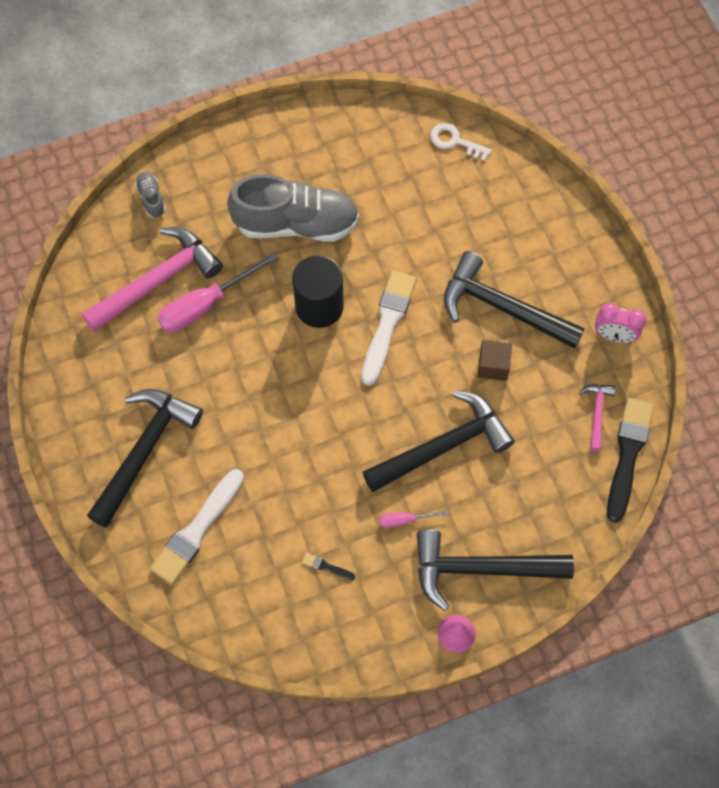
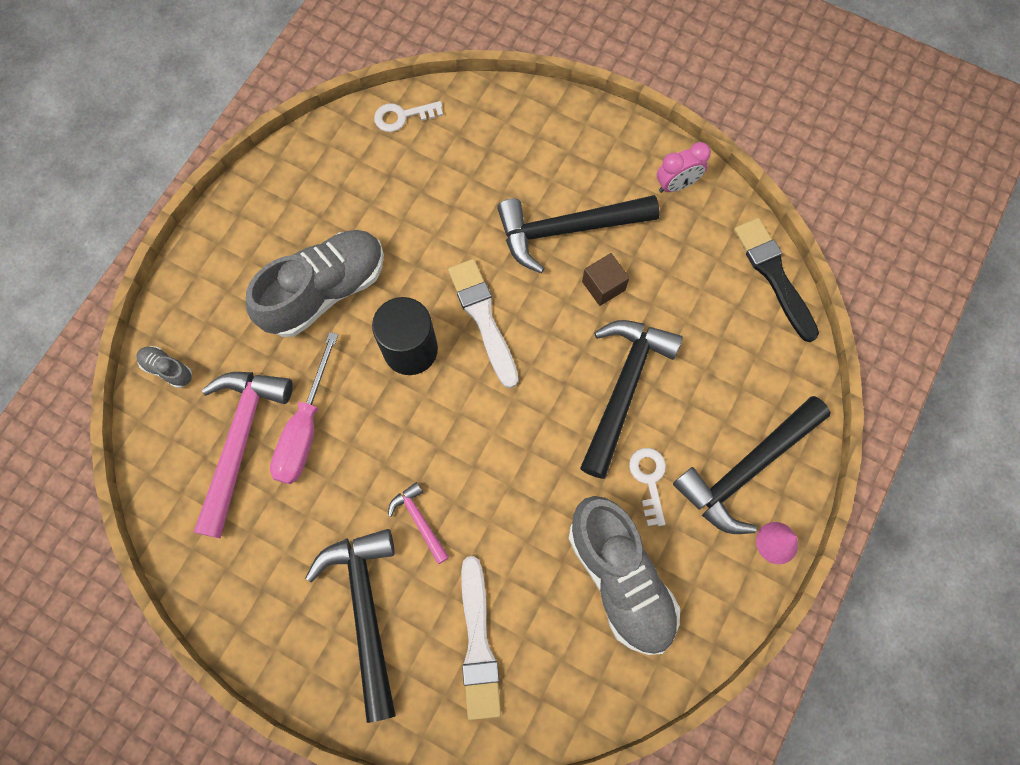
camera: 40 degrees left, 5 degrees up
black brush [302,553,355,580] -> grey shoe [568,496,680,655]
pink screwdriver [380,511,450,528] -> white key [629,448,666,526]
pink hammer [579,384,616,452] -> pink hammer moved to [388,482,449,564]

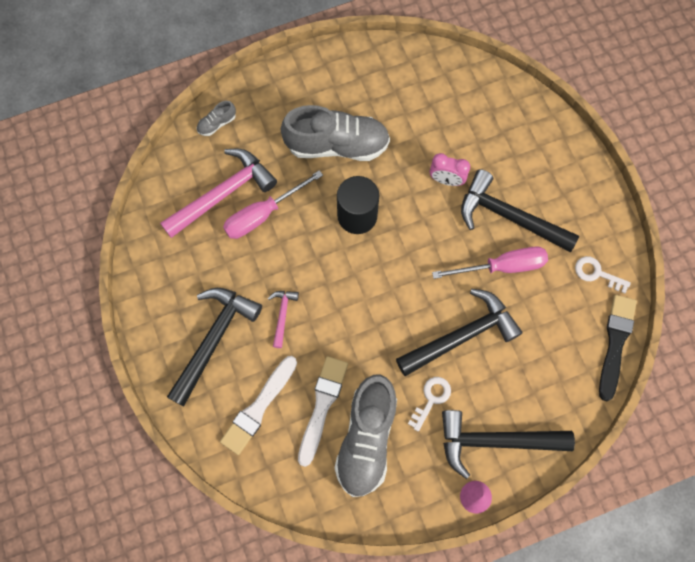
camera: 40 degrees right, 0 degrees up
grey shoe [137,346,192,388] -> grey shoe turned 105 degrees counterclockwise [197,101,236,136]
white key [374,101,443,132] -> white key moved to [575,256,631,293]
white brush [448,259,518,388] -> white brush moved to [298,356,348,467]
brown cube [582,253,630,306] -> pink screwdriver [432,246,548,279]
pink clock [657,142,711,193] -> pink clock moved to [430,153,470,186]

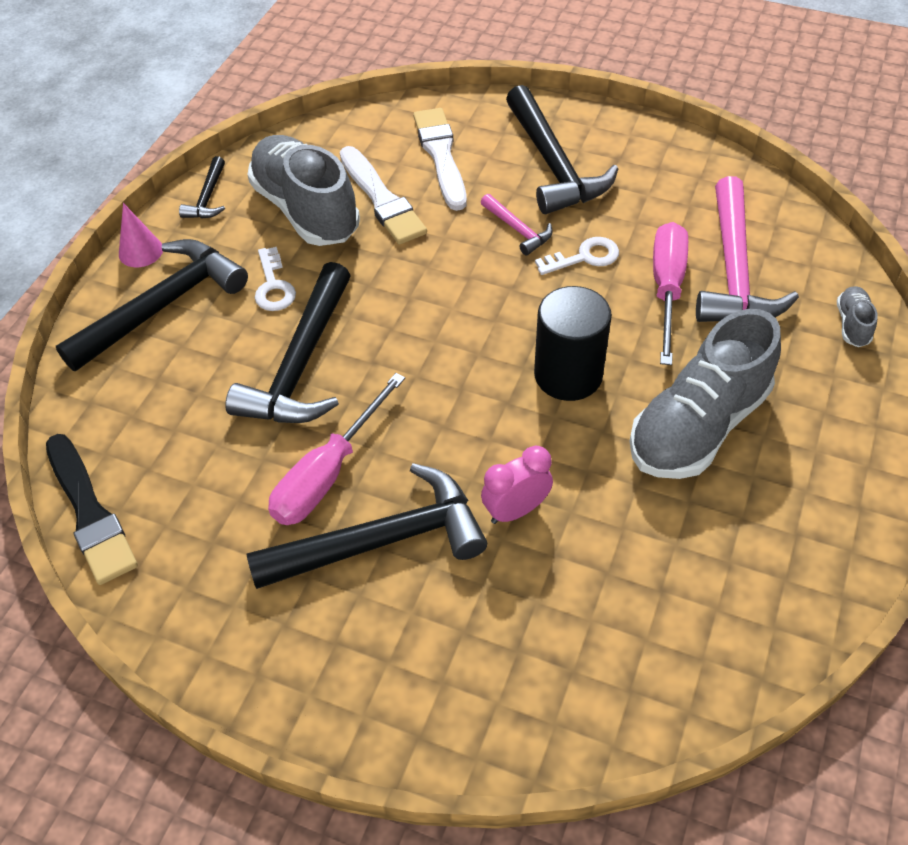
camera: 135 degrees right, 20 degrees down
white key [575,256,631,293] -> white key moved to [535,237,619,275]
none -> black hammer [179,156,225,219]

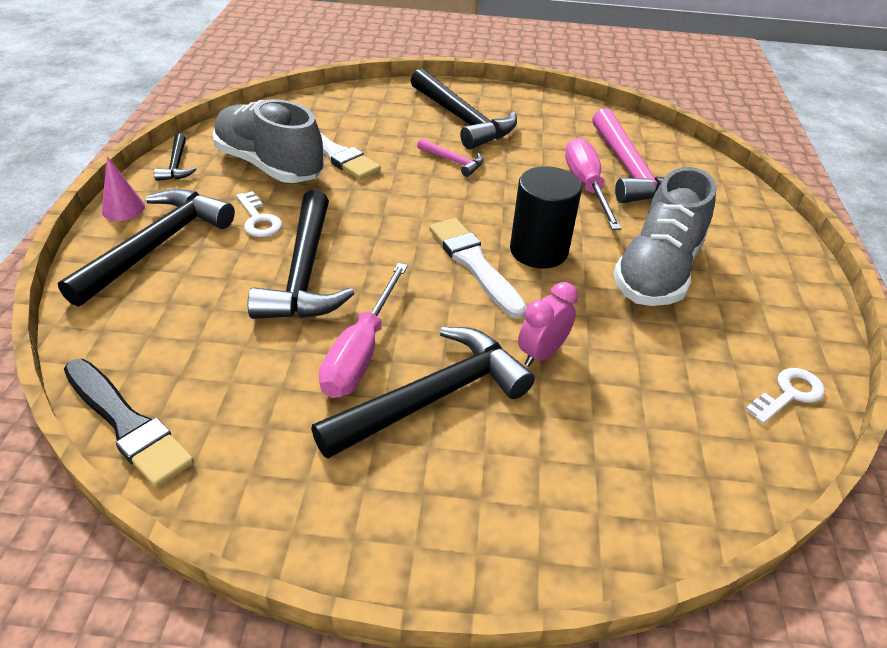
camera: 20 degrees left, 10 degrees down
white brush [413,108,467,211] -> white brush moved to [429,218,527,319]
white key [535,237,619,275] -> white key moved to [745,368,825,424]
grey shoe [837,286,878,347] -> none

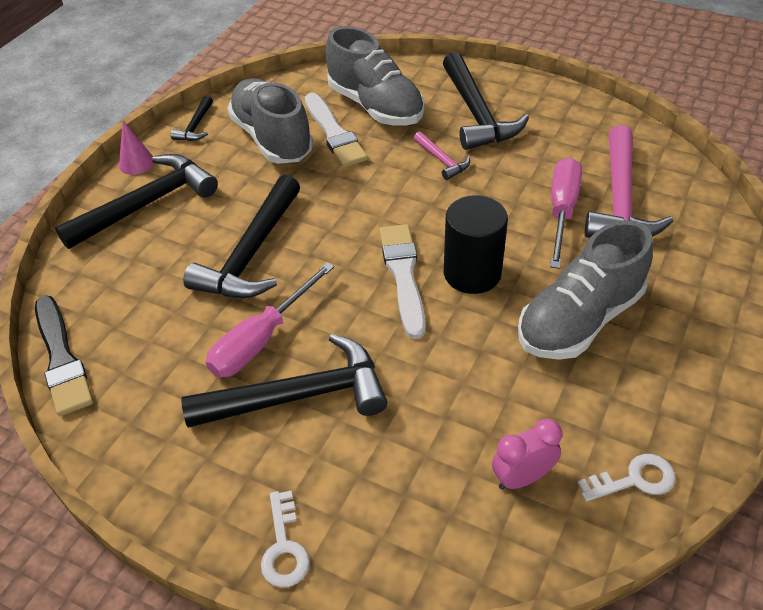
camera: 25 degrees right, 5 degrees up
white key [236,191,282,237] -> white key moved to [261,491,310,588]
pink clock [518,282,578,366] -> pink clock moved to [492,419,562,490]
none -> grey shoe [325,26,425,126]

